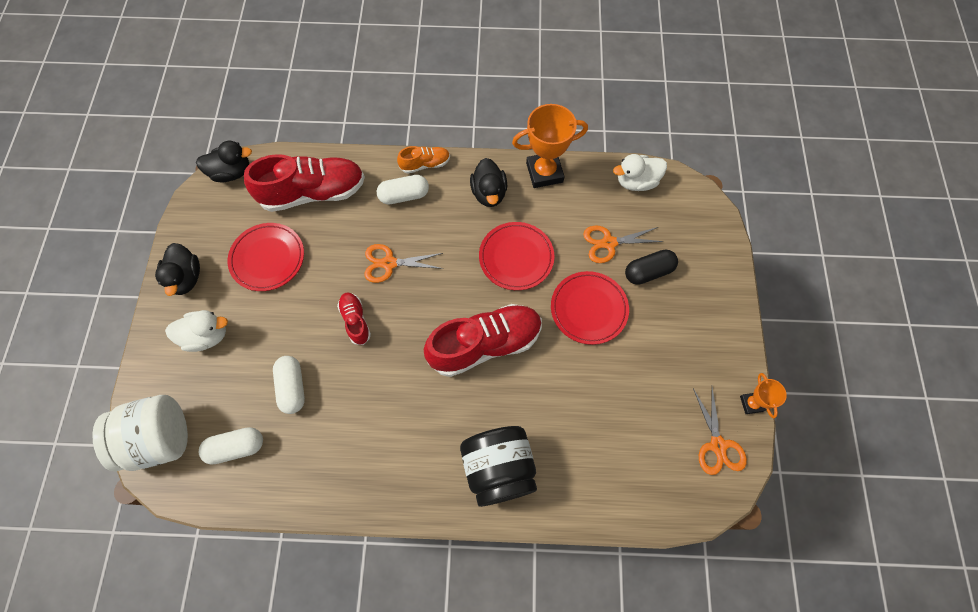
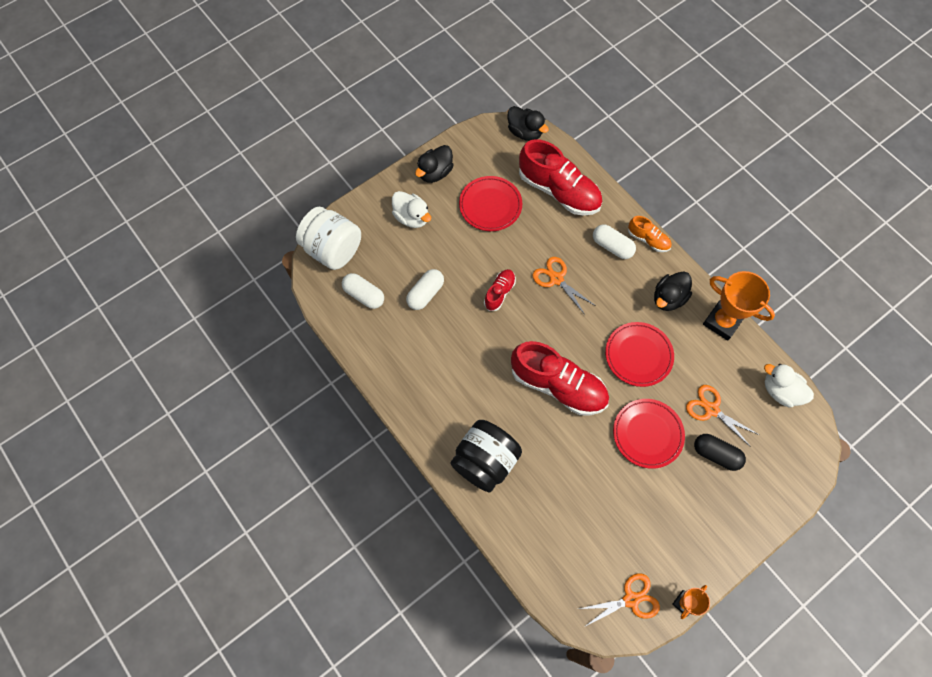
camera: 50 degrees right, 0 degrees up
orange scissors [693,388,747,475] -> orange scissors turned 150 degrees counterclockwise [579,573,660,627]

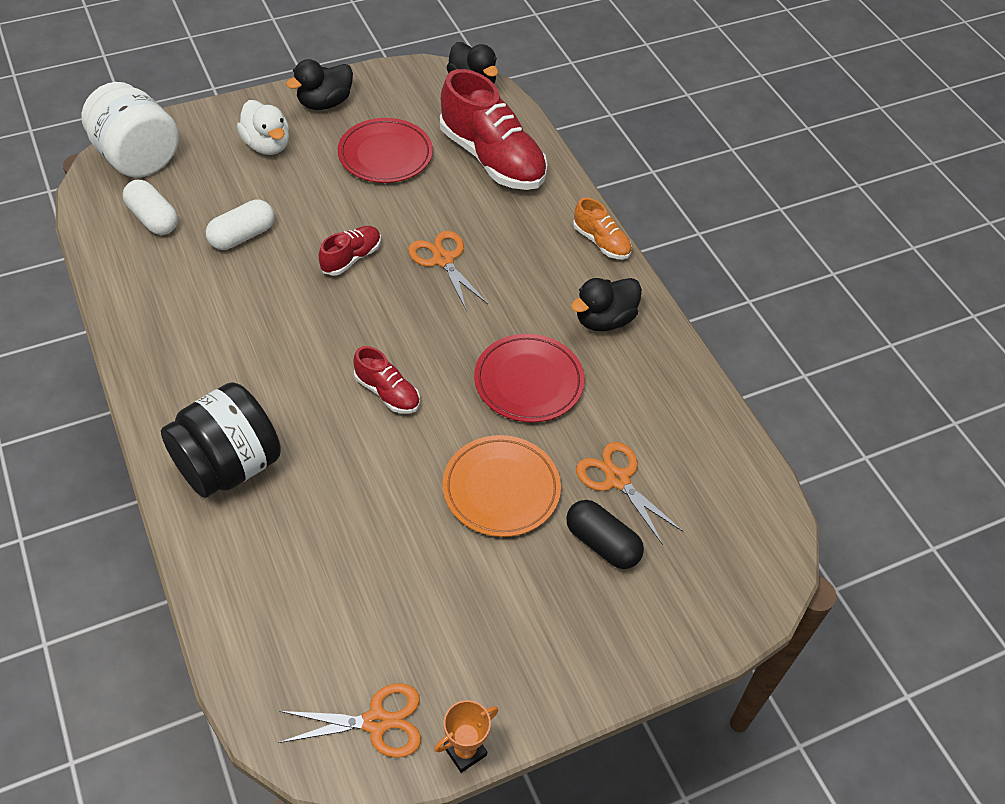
camera: 10 degrees right, 15 degrees down
red shoe [511,341,609,415] -> red shoe [353,346,420,414], size x0.49
white capsule [593,224,636,259] -> none
red plate [613,399,685,469] -> orange plate [442,435,561,537]
orange trophy [703,271,775,341] -> none
white duck [764,364,814,407] -> none

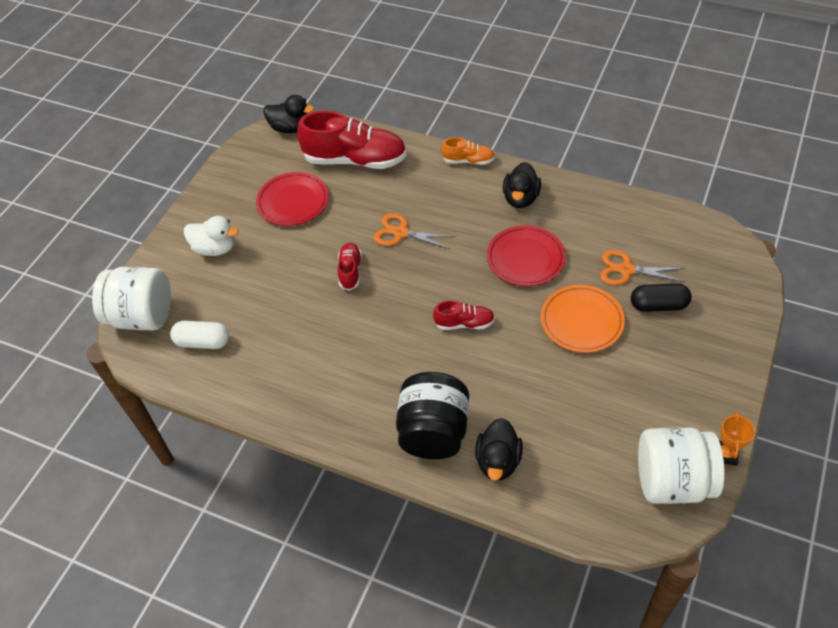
camera: 35 degrees left, 0 degrees up
white capsule [206,199,274,250] -> none
orange scissors [278,683,421,758] -> white jar [638,427,724,504]
black duck [286,59,353,110] -> black duck moved to [475,418,523,481]

